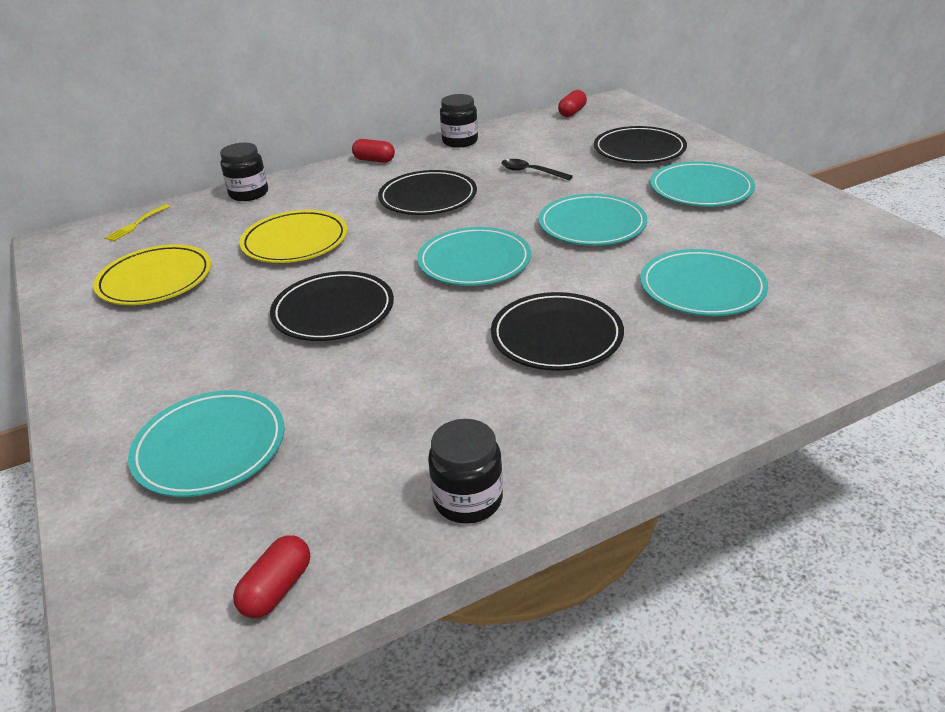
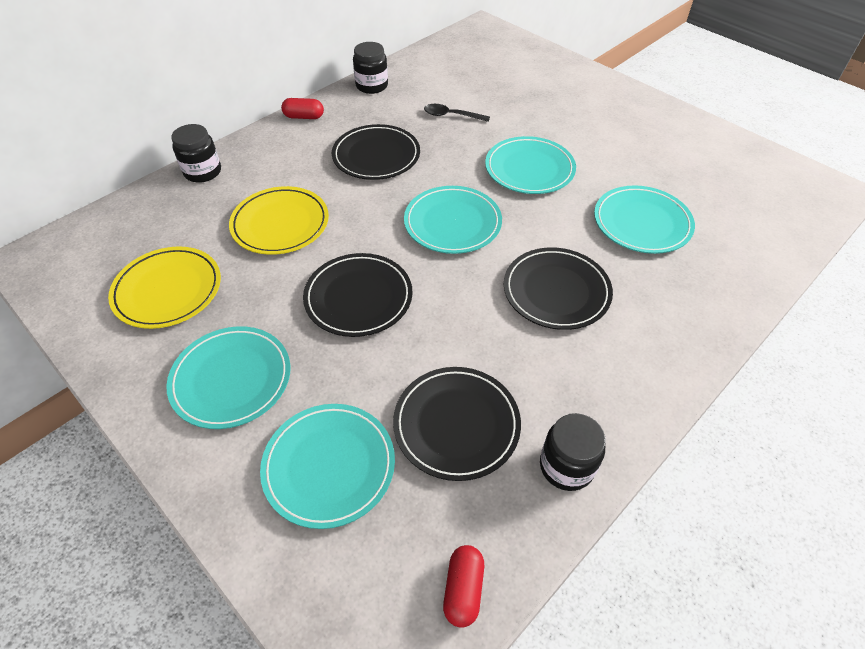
camera: 20 degrees left, 15 degrees up
yellow fork [104,204,170,241] -> none
red capsule [558,90,587,117] -> none
black plate [594,126,687,163] -> black plate moved to [393,367,521,481]
turquoise plate [650,161,755,207] -> turquoise plate moved to [166,326,290,429]

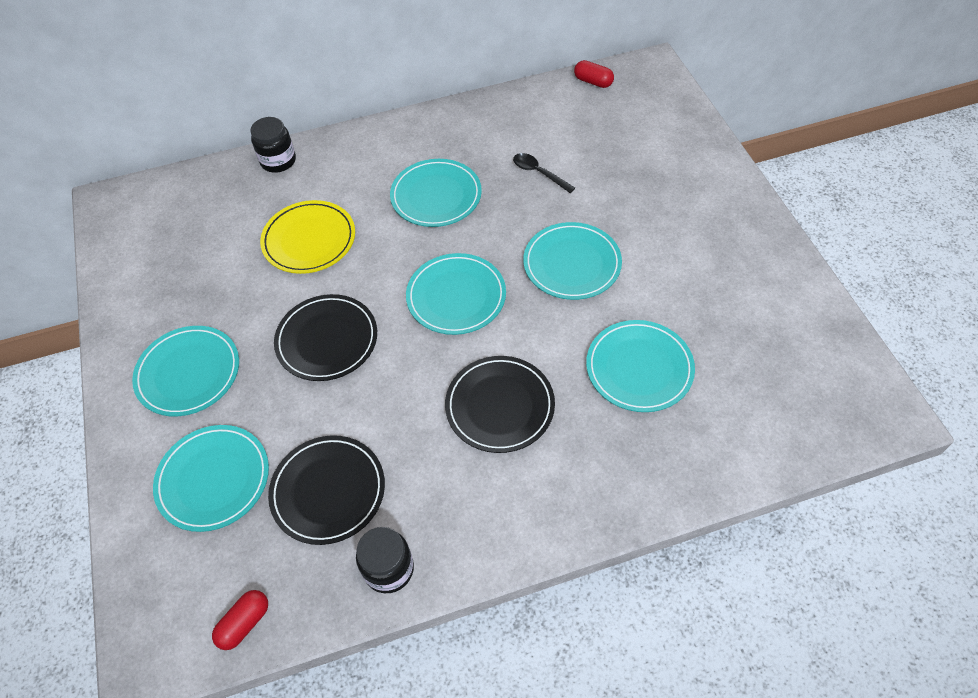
camera: 30 degrees right, 5 degrees up
yellow plate [108,246,221,329] -> none
red capsule [281,98,324,119] -> red capsule moved to [574,60,614,88]
black plate [332,124,420,180] -> turquoise plate [390,159,482,227]
black jar [353,42,388,94] -> none

